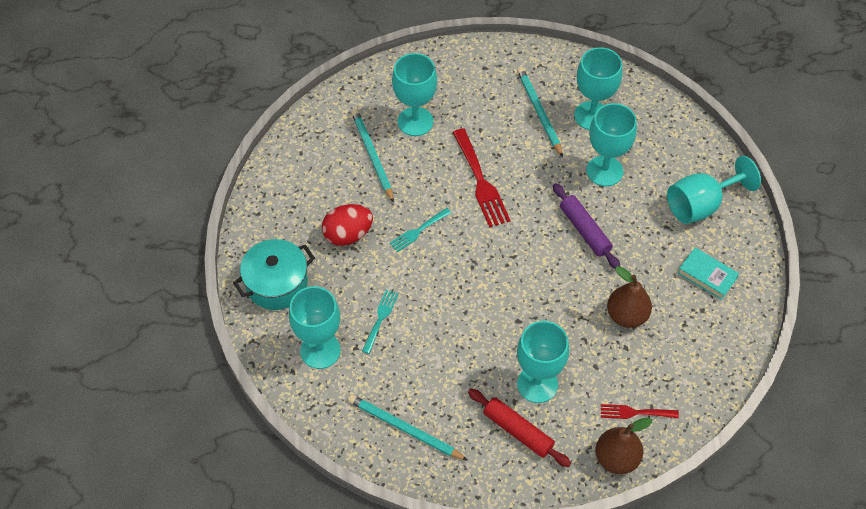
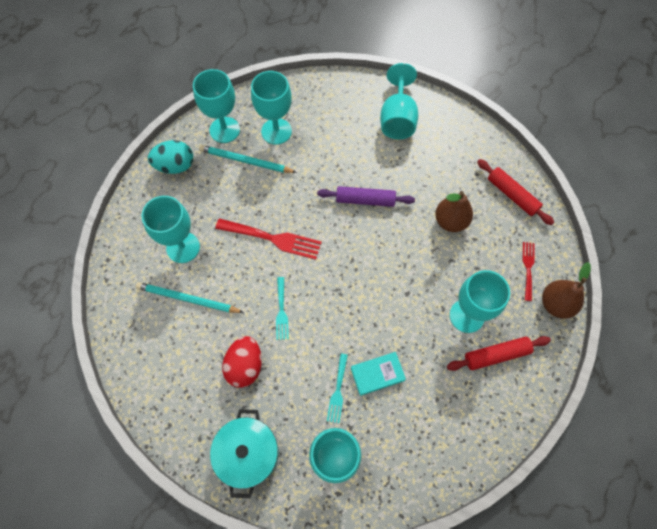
camera: 55 degrees left, 10 degrees up
turquoise pencil [348,394,468,461] -> none
turquoise fork [362,290,399,354] -> turquoise fork turned 135 degrees counterclockwise [327,353,348,423]
turquoise goblet [586,103,637,186] -> turquoise goblet moved to [193,69,240,143]
red fork [601,404,679,419] -> red fork turned 150 degrees clockwise [522,242,535,301]
turquoise book [678,248,739,300] -> turquoise book moved to [351,352,406,396]
none -> turquoise egg [148,140,193,174]
none -> red rolling pin [477,159,554,225]

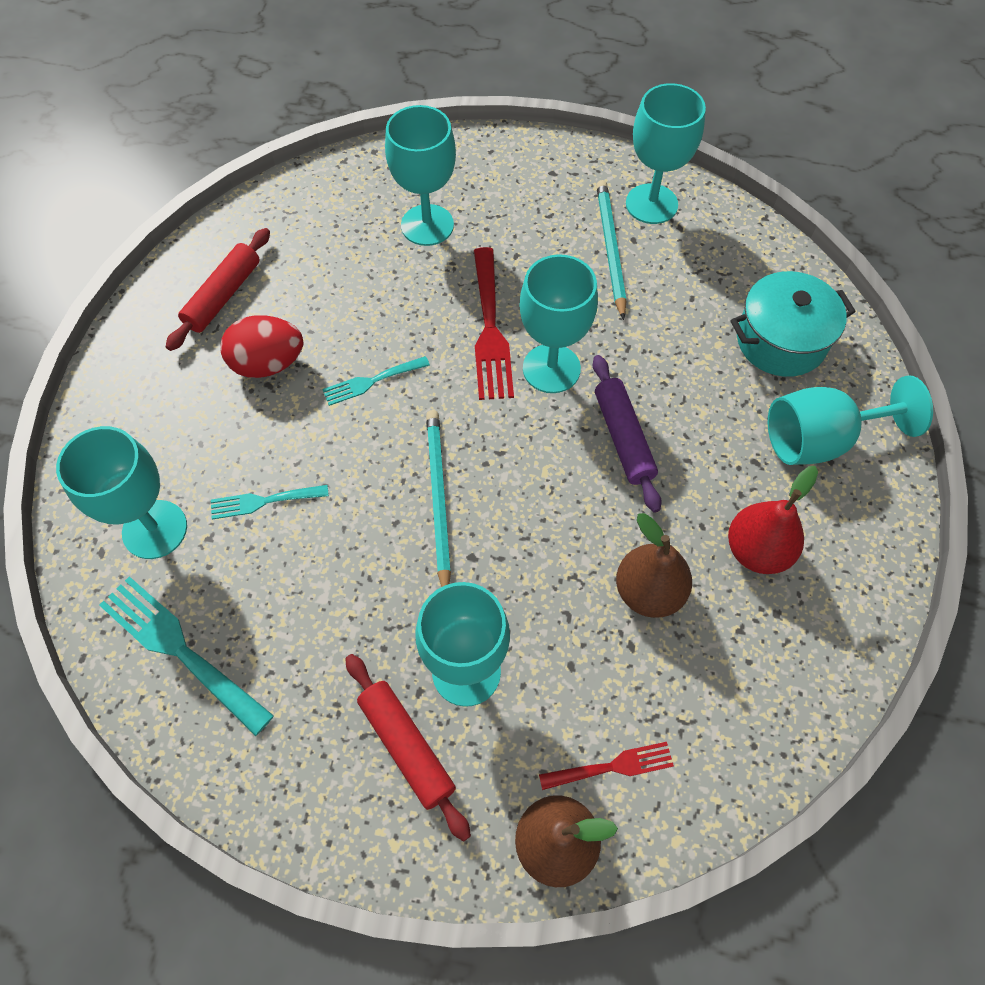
camera: 70 degrees right, 5 degrees down
turquoise pencil [136,282,244,313] -> turquoise pencil moved to [426,410,451,587]
turquoise egg [148,140,193,174] -> none
turquoise pot [210,409,278,498] -> turquoise pot moved to [730,271,856,377]
turquoise goblet [251,71,292,145] -> turquoise goblet moved to [519,254,598,393]
turquoise book [351,352,406,396] -> none
red rolling pin [477,159,554,225] -> red rolling pin moved to [166,228,270,351]
none -> turquoise fork [99,576,274,736]
none -> red pear [728,466,818,574]

